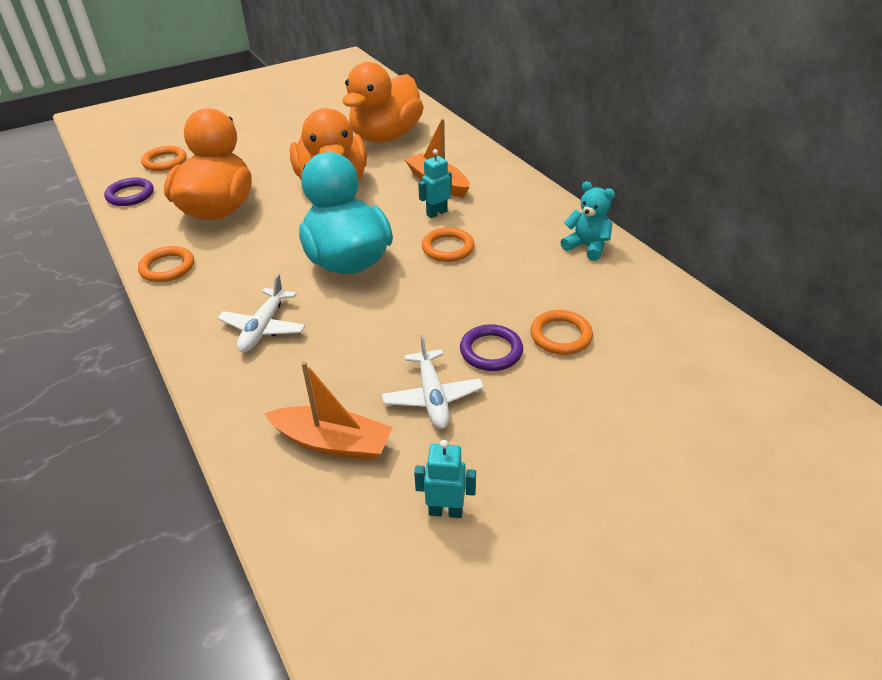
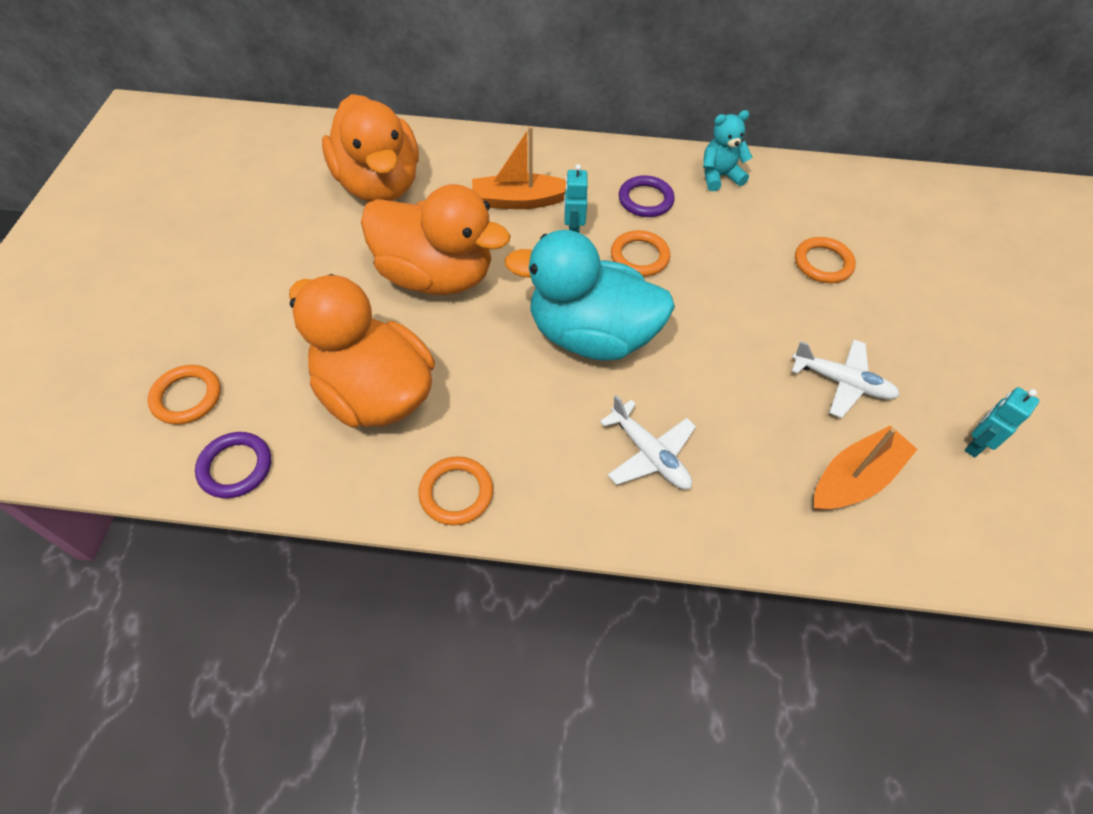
camera: 55 degrees left, 15 degrees up
purple ring [460,324,523,371] -> purple ring moved to [619,175,675,217]

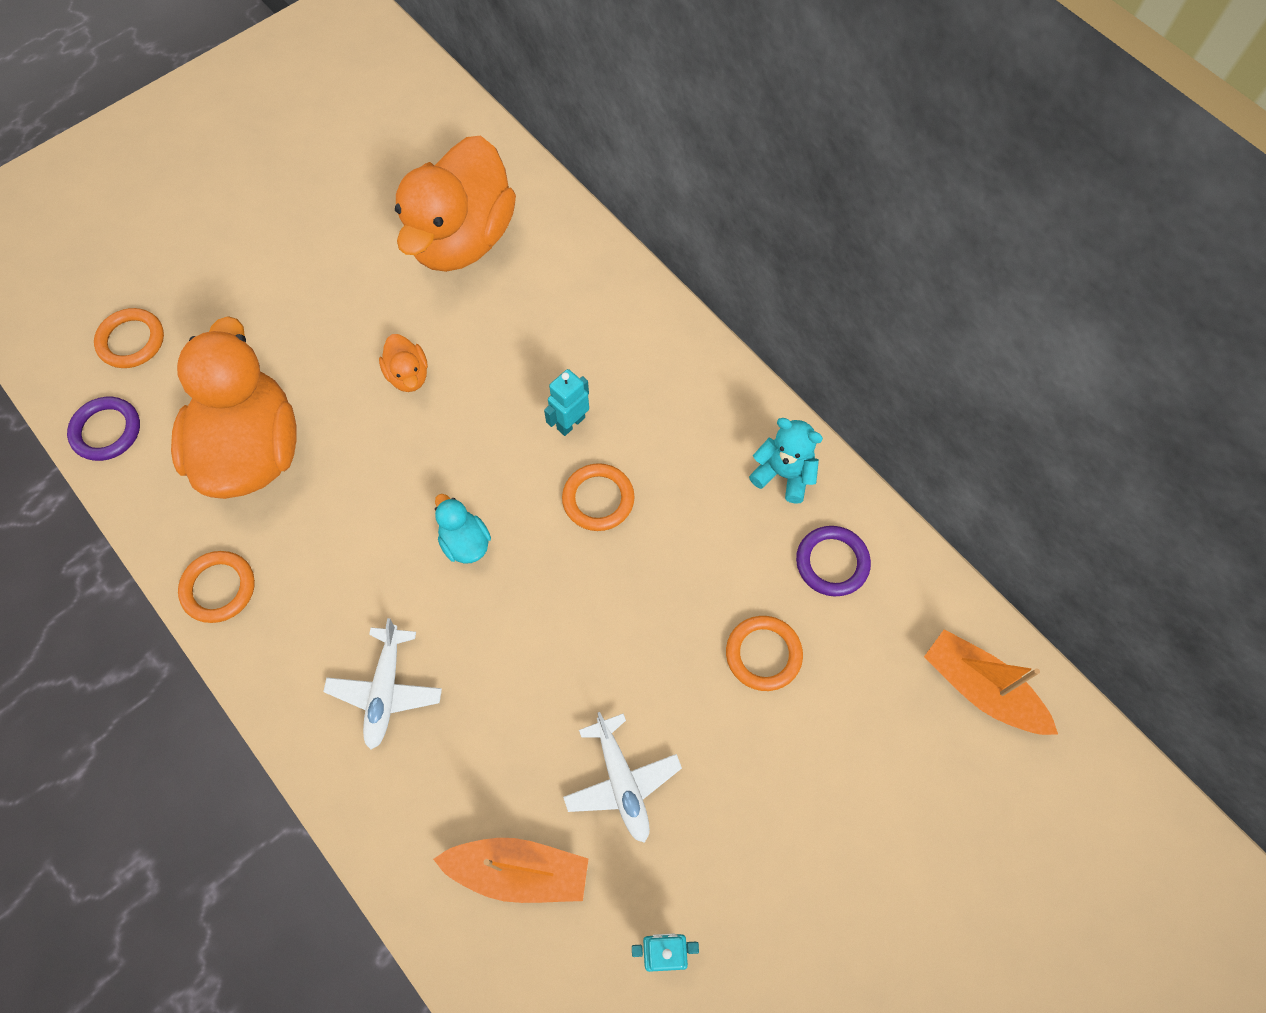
camera: 45 degrees right, 10 degrees up
orange duck [361,184,510,295] -> orange duck [379,334,428,392], size x0.41
orange boat [472,126,566,209] -> orange boat moved to [924,629,1058,735]
turquoise duck [505,230,675,361] -> turquoise duck [435,494,491,564], size x0.41
purple ring [619,175,675,217] -> purple ring moved to [796,526,871,596]

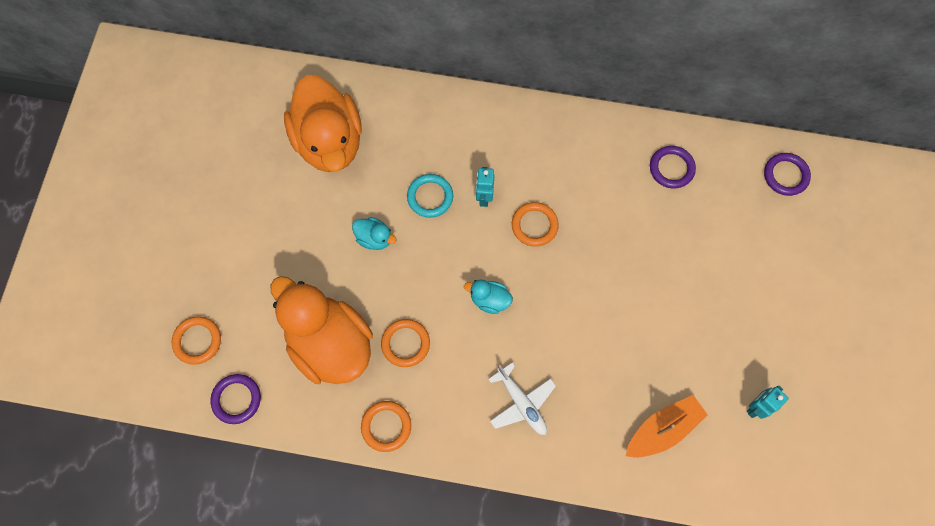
camera: 40 degrees left, 5 degrees up
orange duck [379,334,428,392] -> turquoise duck [352,217,397,250]
white plane [563,712,682,843] -> none
orange ring [726,616,803,691] -> orange ring moved to [381,319,430,367]
turquoise teddy bear [749,418,823,504] -> none
orange boat [924,629,1058,735] -> purple ring [764,153,811,196]
none -> turquoise ring [407,174,453,218]

